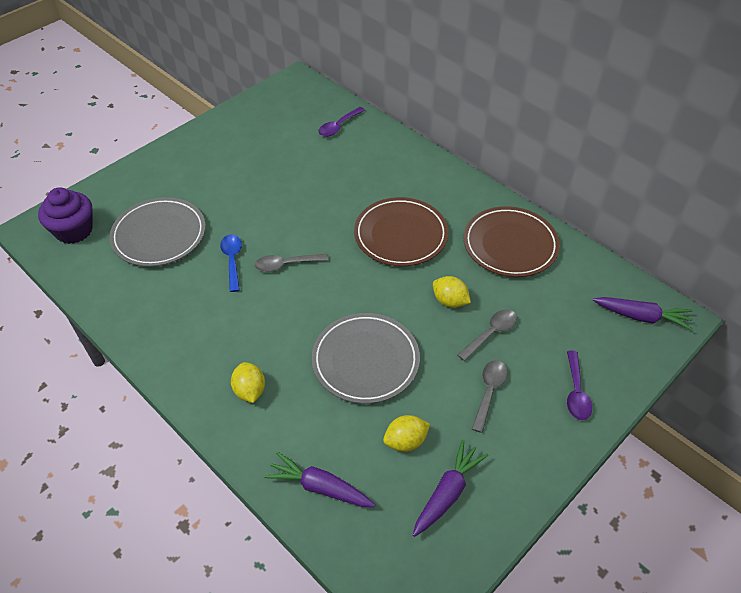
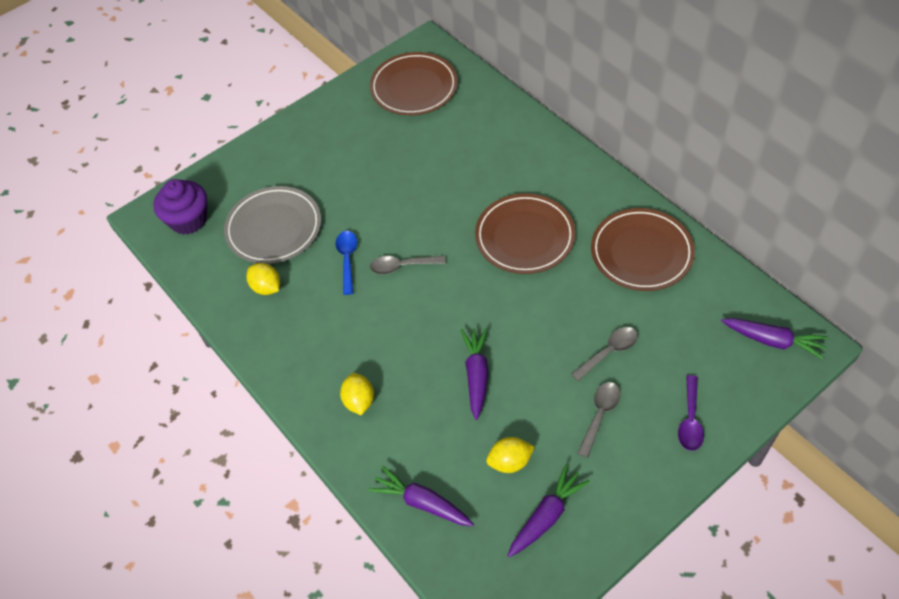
camera: 10 degrees right, 5 degrees up
grey plate [312,313,420,404] -> purple carrot [460,328,488,420]
purple spoon [318,107,365,137] -> none
yellow lemon [433,276,471,308] -> yellow lemon moved to [247,263,280,295]
none -> brown plate [370,52,458,115]

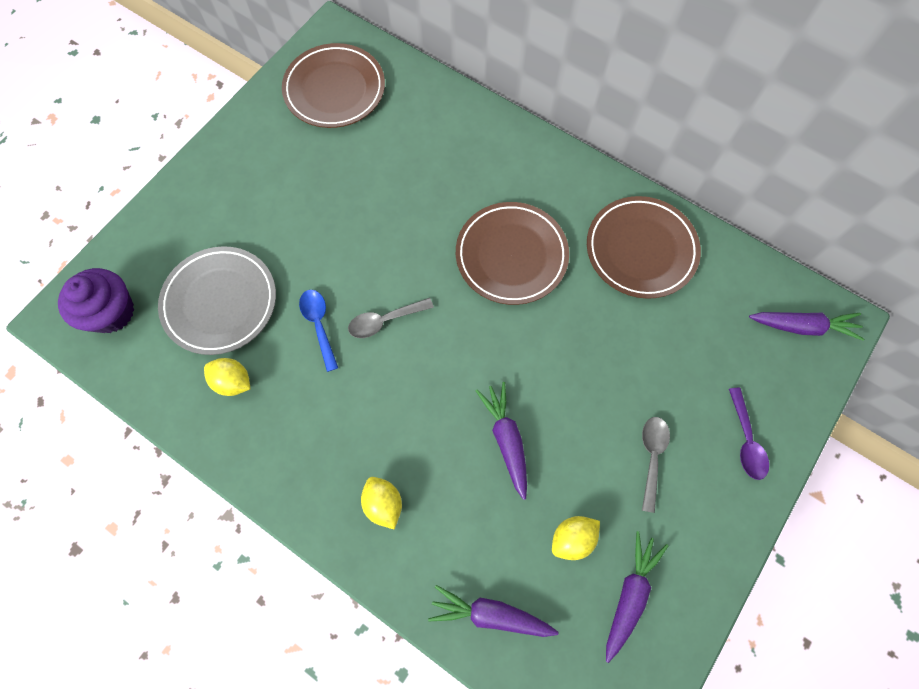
camera: 20 degrees left, 15 degrees up
grey spoon [571,327,638,381] -> none

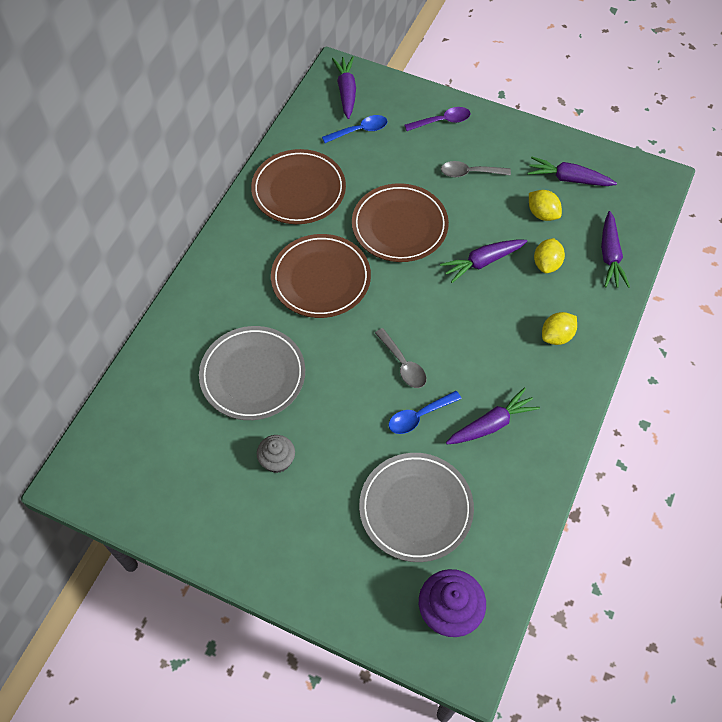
camera: 100 degrees left, 10 degrees down
yellow lemon [204,358,250,396] -> yellow lemon moved to [534,238,565,273]
brown plate [282,43,385,128] -> brown plate moved to [352,183,449,262]
none -> grey plate [199,326,305,420]
none -> grey cupcake [257,435,295,473]
none -> blue spoon [322,115,388,143]
none -> purple carrot [446,388,540,444]

